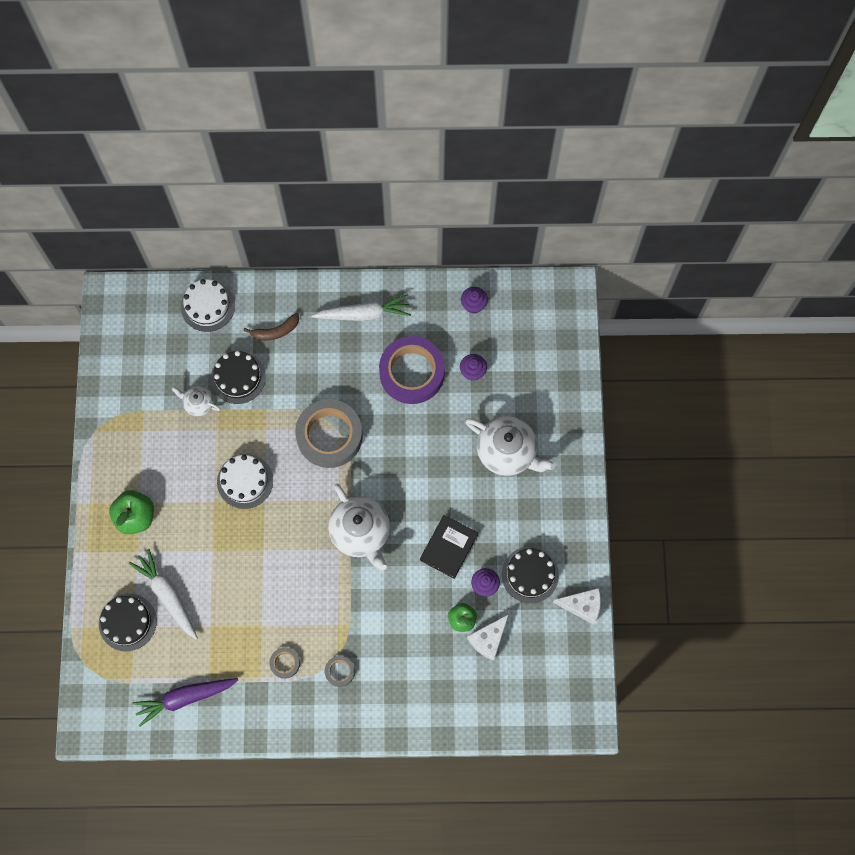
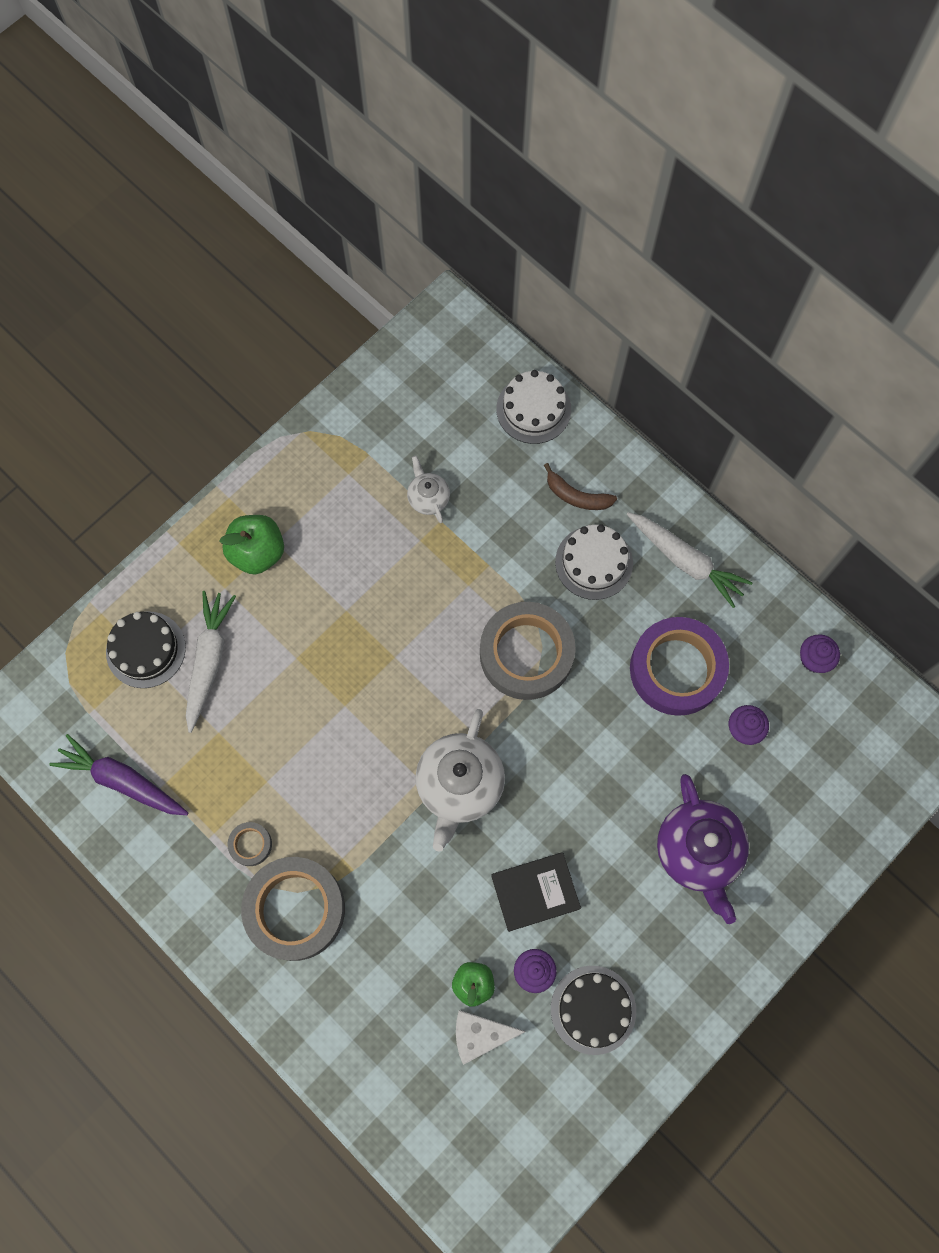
camera: 45 degrees right, 0 degrees up
black cake [211,351,266,404] -> none
white cake [217,454,273,509] -> white cake moved to [555,524,633,600]
grey tape [325,656,355,687] -> grey tape [241,857,345,961], size x2.31
white teapot [465,416,556,476] -> purple teapot [657,774,749,924]
white cheese [553,588,601,625] -> none

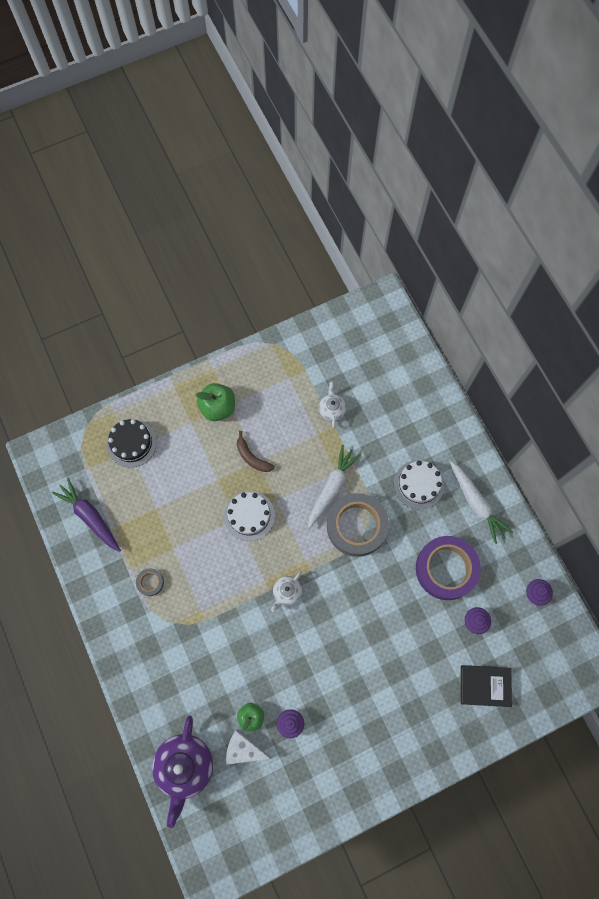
camera: 20 degrees right, 0 degrees up
white carrot [186,591,236,733] -> white carrot moved to [308,445,361,529]
grey tape [241,857,345,961] -> none
white teapot [416,709,505,852] -> white teapot [271,571,302,612], size x0.52
black book [491,852,581,932] -> black book moved to [461,665,512,707]
white cake [496,370,571,444] -> white cake moved to [224,491,275,541]
brown banana [544,463,617,510] -> brown banana moved to [237,431,275,472]
black cake [551,966,636,1055] -> none
purple teapot [657,774,749,924] -> purple teapot moved to [152,715,213,828]

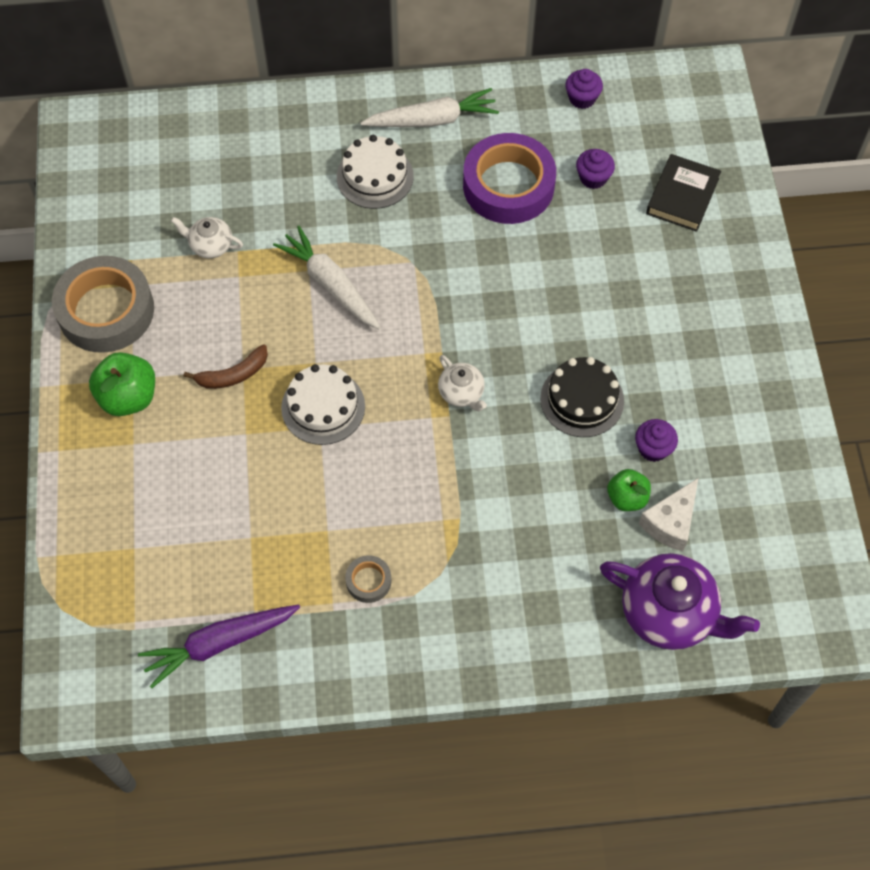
camera: 70 degrees left, 10 degrees down
black cake [107,419,157,467] -> black cake moved to [540,357,624,437]
grey tape [327,493,389,557] -> grey tape moved to [52,256,154,353]

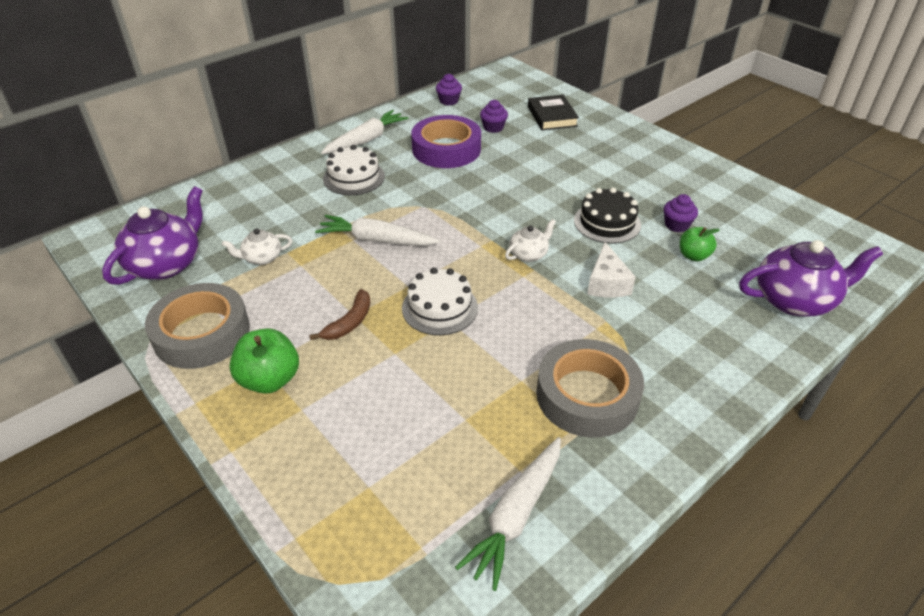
camera: 35 degrees left, 20 degrees down
purple carrot [138,605,300,688] -> white carrot [455,437,561,591]
grey tape [345,555,391,603] -> grey tape [536,339,644,438], size x2.31
white teapot [438,355,487,411] -> white teapot turned 60 degrees counterclockwise [505,219,556,262]
white cheese [639,478,698,551] -> white cheese moved to [587,242,636,297]
none -> purple teapot [102,186,203,285]

